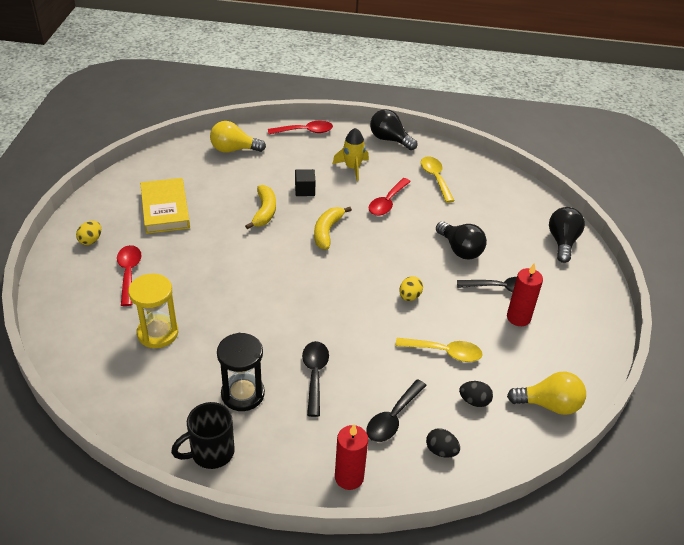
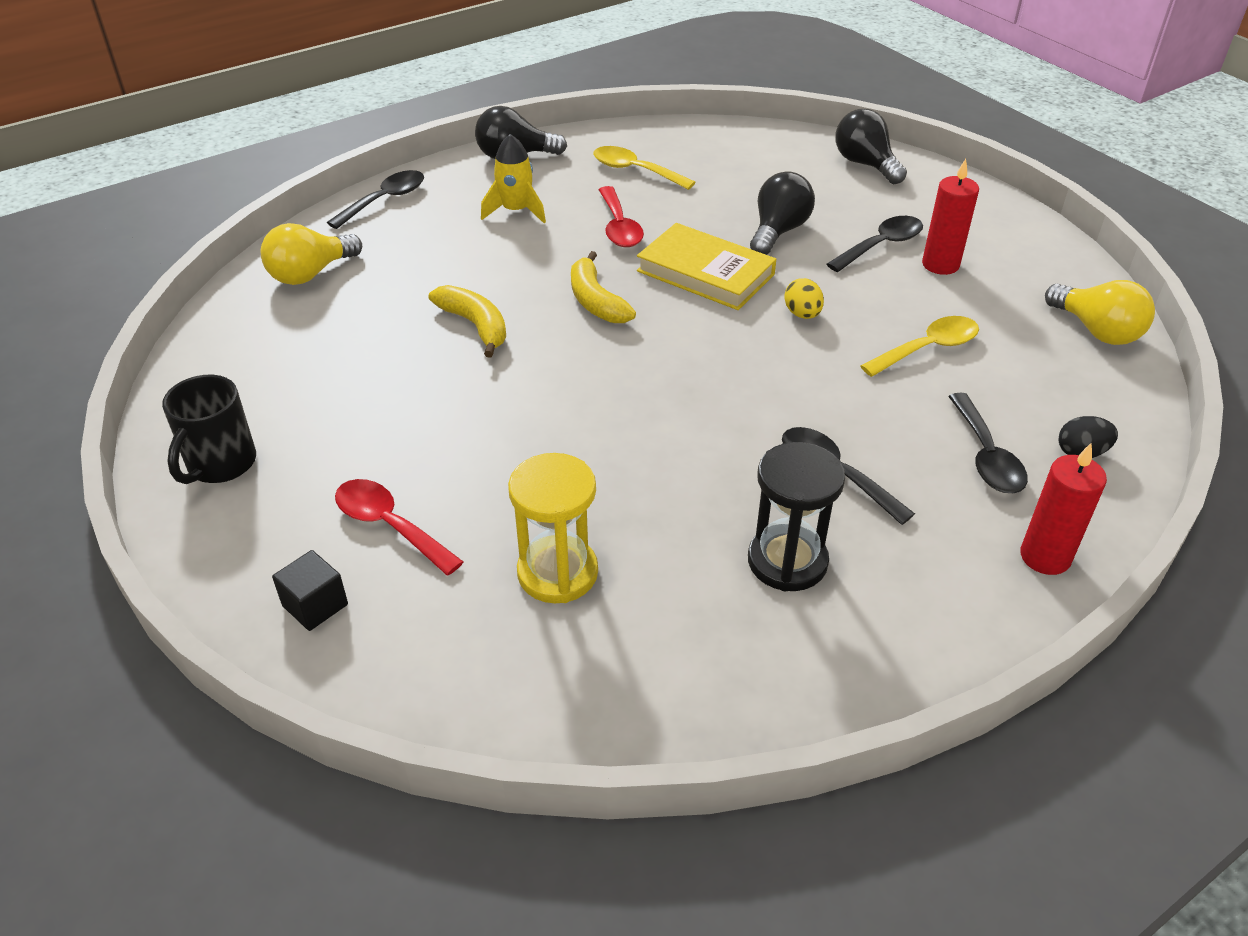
camera: 40 degrees left, 0 degrees up
yellow egg [76,221,101,245] -> none
yellow book [140,178,190,234] -> yellow book moved to [637,223,776,310]
black mug [171,402,235,469] -> black mug moved to [162,375,256,484]
red spoon [268,121,333,134] -> black spoon [327,170,424,229]
black cube [295,169,316,196] -> black cube moved to [272,550,348,631]
black light bulb [436,221,487,259] -> black light bulb turned 75 degrees counterclockwise [750,171,815,255]
black egg [459,381,493,407] -> none
yellow light bulb [507,372,586,415] -> yellow light bulb turned 90 degrees clockwise [1045,280,1155,345]

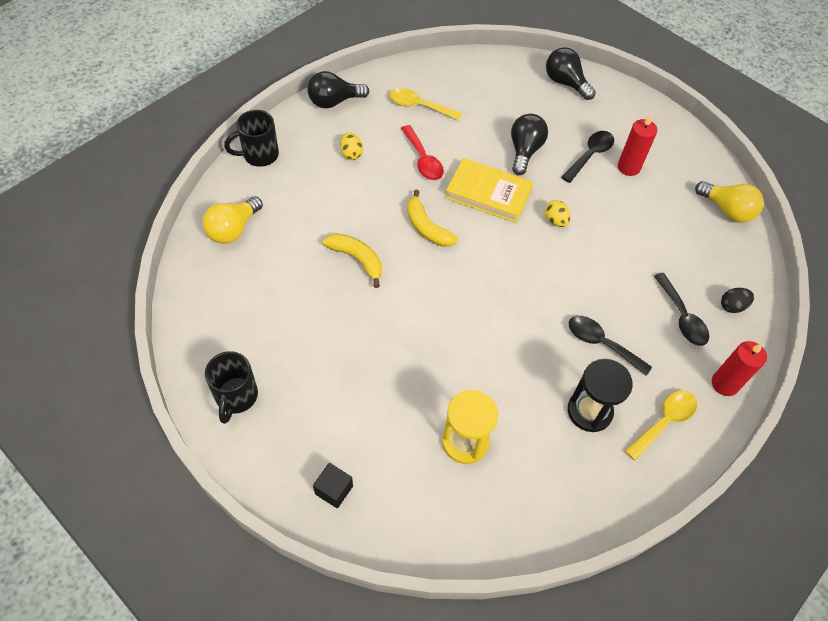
camera: 15 degrees left, 15 degrees up
black spoon [327,170,424,229] -> black mug [224,110,279,167]
red spoon [335,479,464,576] -> none
yellow rocket [481,134,546,223] -> yellow egg [340,133,363,160]
yellow spoon [861,316,979,377] -> yellow spoon moved to [625,390,697,461]

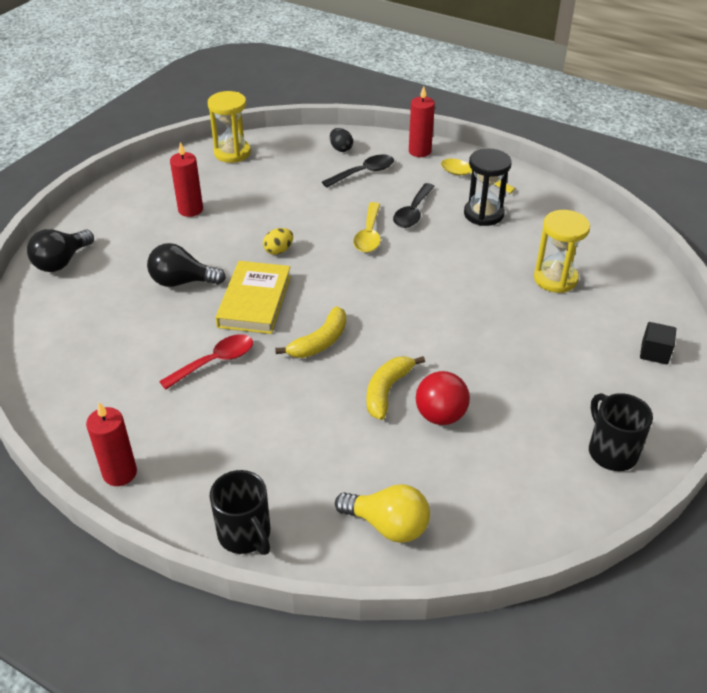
camera: 100 degrees left, 15 degrees down
black mug [205,351,258,424] -> black mug turned 105 degrees counterclockwise [589,393,653,471]
black light bulb [307,71,369,108] -> red candle [86,402,137,486]
yellow egg [340,133,363,160] -> none
yellow spoon [389,88,462,121] -> yellow spoon moved to [353,202,381,253]
black spoon [561,131,614,183] -> none
yellow light bulb [695,181,764,223] -> yellow hourglass [208,91,251,163]
none -> red ball [416,371,470,425]

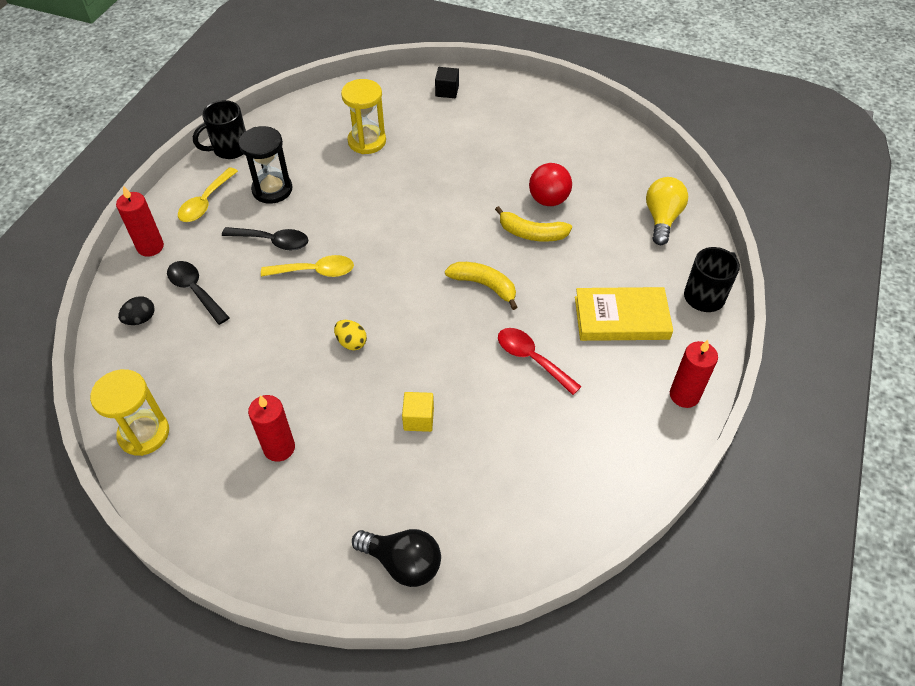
camera: 100 degrees left, 10 degrees up
black light bulb [147,243,226,287] -> yellow cube [402,392,434,432]
yellow book [215,261,291,334] -> yellow book moved to [575,287,673,341]
black mug [589,393,653,471] -> black mug moved to [193,100,246,159]

